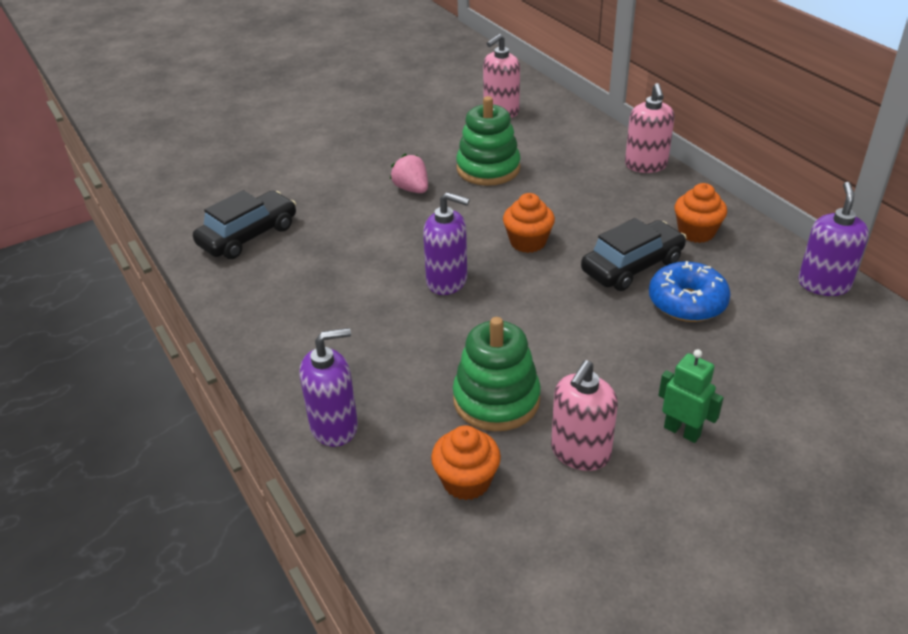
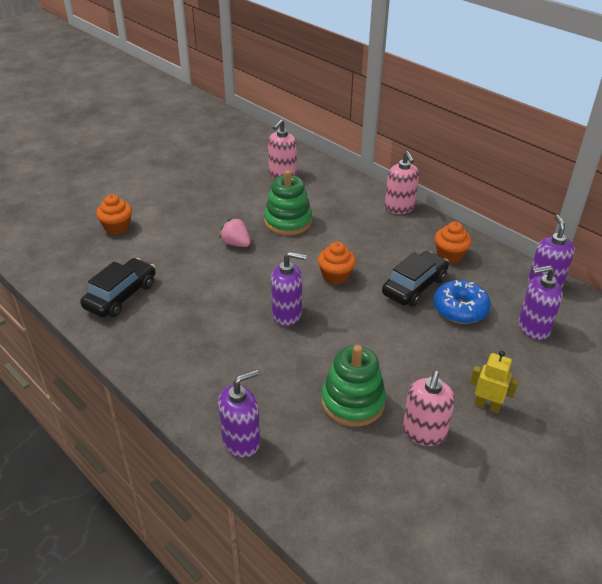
camera: 15 degrees left, 0 degrees up
orange cupcake [431,425,501,500] -> orange cupcake moved to [96,194,132,235]
green robot [658,349,724,443] -> yellow robot [470,351,519,413]
none -> purple soap dispenser [518,265,563,340]

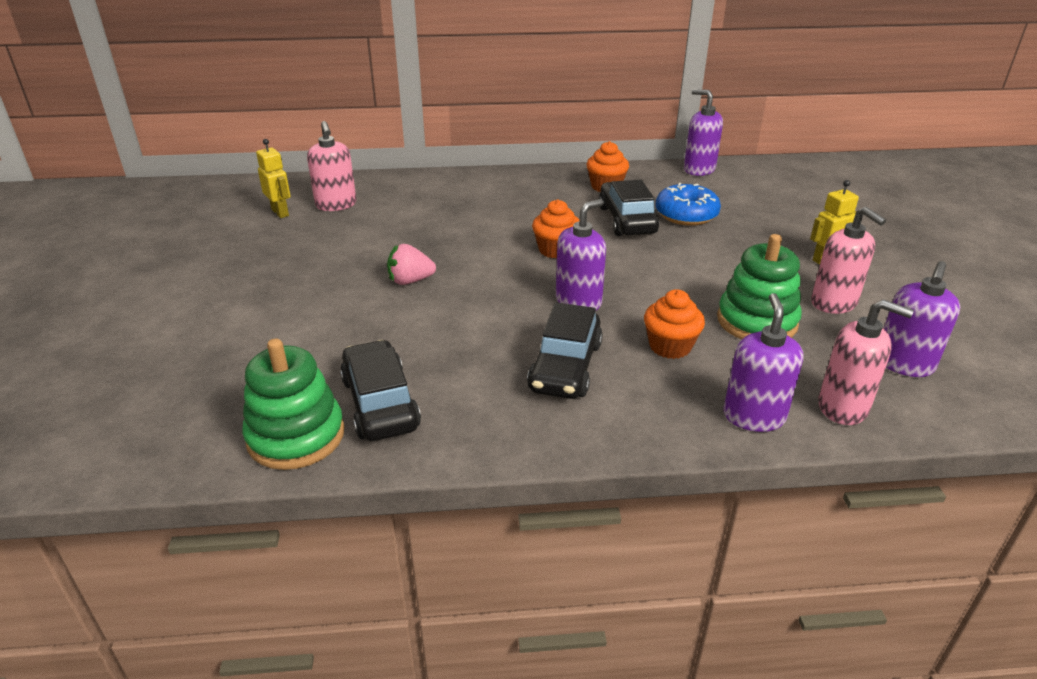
camera: 50 degrees left, 5 degrees down
orange cupcake [96,194,132,235] -> orange cupcake moved to [644,289,705,359]
green stacking toy [264,170,312,235] -> green stacking toy moved to [242,339,344,470]
pink soap dispenser [385,151,419,214] -> pink soap dispenser moved to [818,299,914,425]
purple soap dispenser [518,265,563,340] -> purple soap dispenser moved to [883,261,960,377]
none -> yellow robot [256,139,291,218]
none -> black car [527,302,603,399]

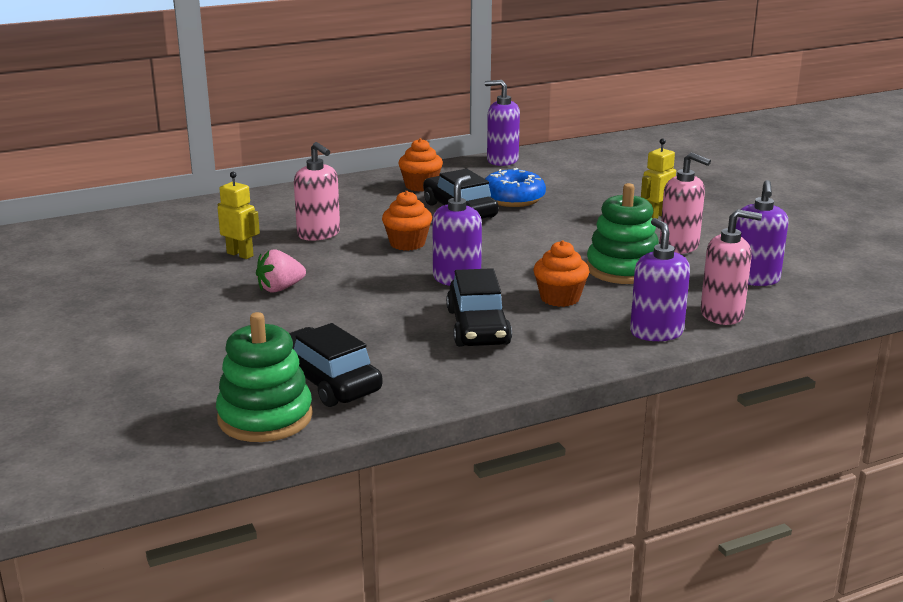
camera: 20 degrees left, 10 degrees down
yellow robot [256,139,291,218] -> yellow robot moved to [218,172,260,259]
pink soap dispenser [307,121,356,211] -> pink soap dispenser moved to [294,142,340,241]

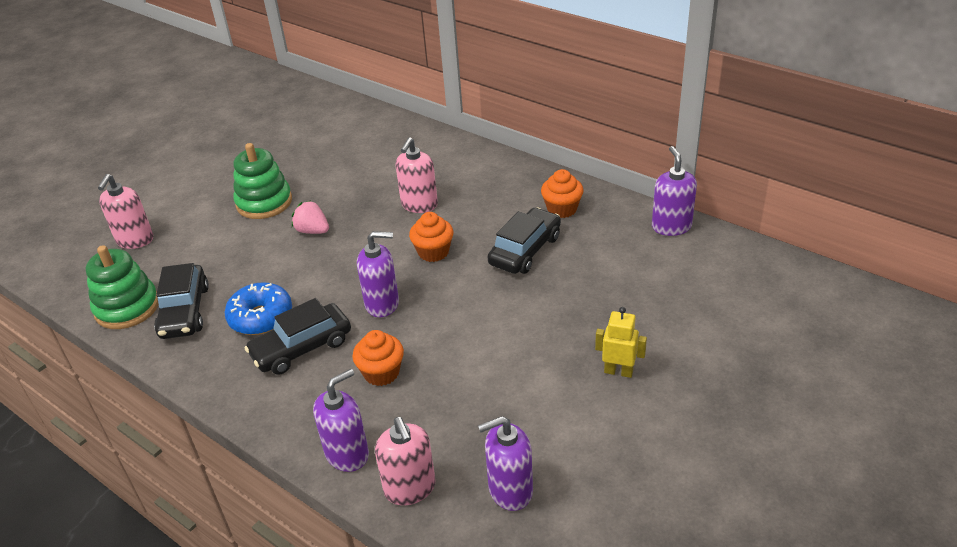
camera: 65 degrees right, 15 degrees up
yellow robot [218,172,260,259] -> none
black car [289,323,383,407] -> black car turned 150 degrees clockwise [154,263,209,339]
blue donut [485,168,546,207] -> blue donut moved to [225,282,292,335]
green stacking toy [586,183,659,284] -> green stacking toy moved to [233,143,292,219]
pink soap dispenser [659,152,711,254] -> pink soap dispenser moved to [98,174,153,249]

